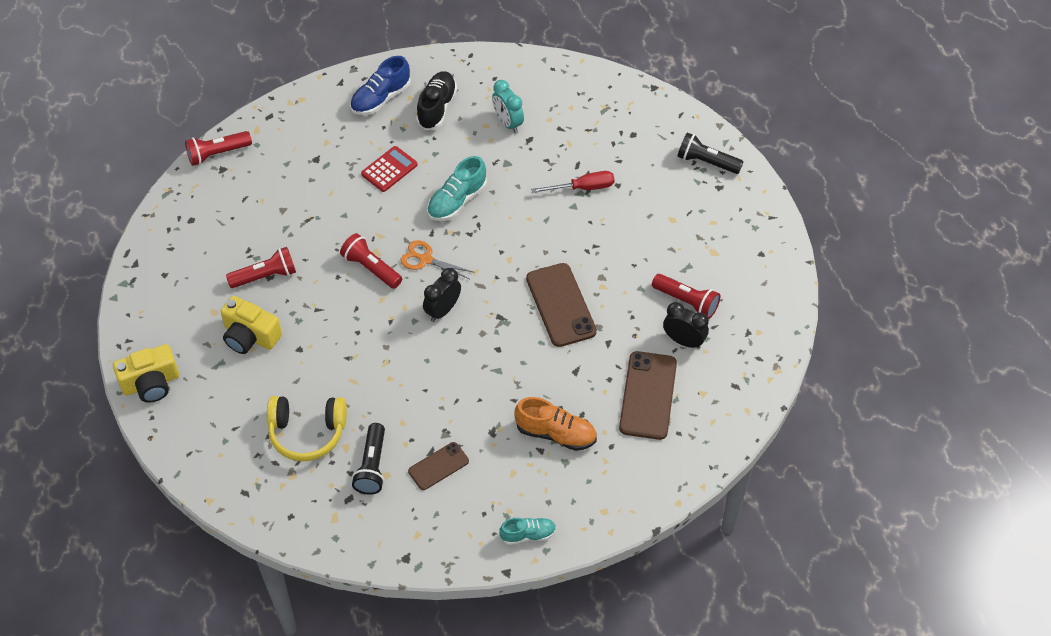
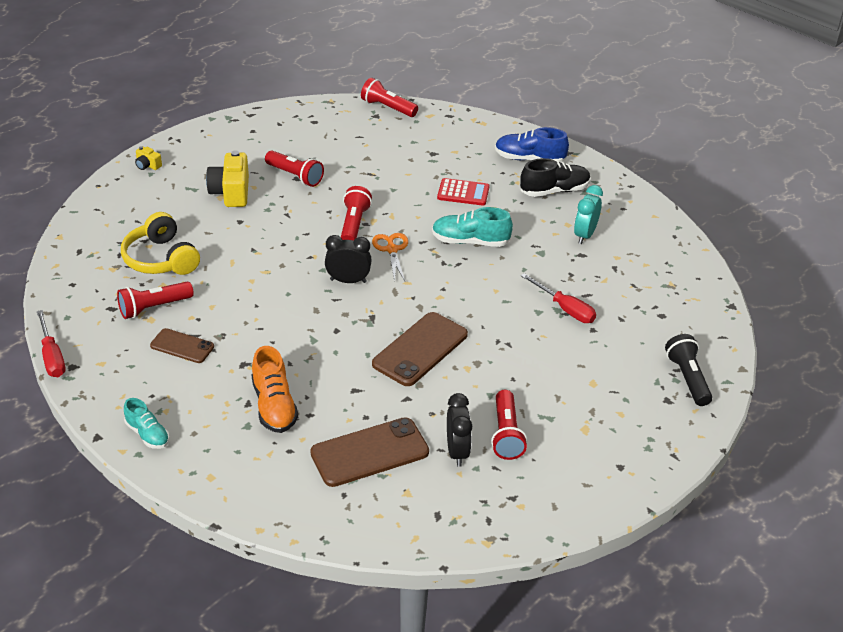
camera: 55 degrees right, 15 degrees down
yellow camera [113,344,179,403] -> yellow camera [135,146,162,170], size x0.49
black flashlight [352,423,385,494] -> red flashlight [117,282,194,319]
none -> red screwdriver [37,310,65,377]

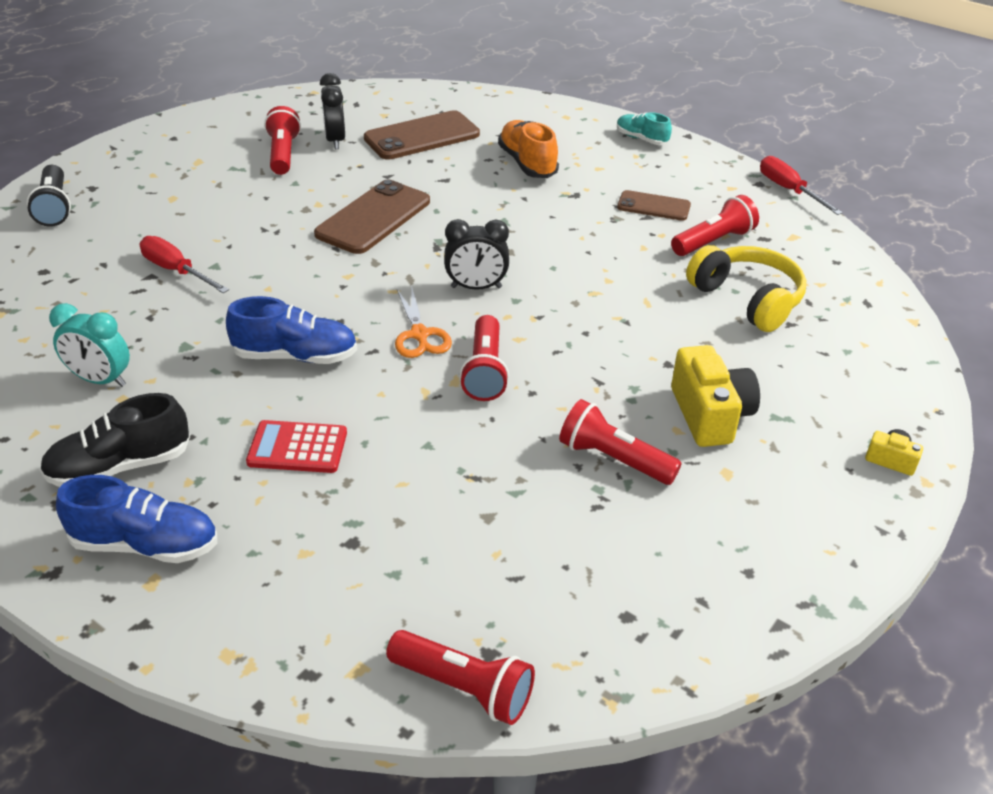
camera: 175 degrees right, 0 degrees up
turquoise shoe [432,207,513,247] -> blue shoe [226,296,357,364]
turquoise clock [574,185,603,244] -> turquoise clock turned 90 degrees clockwise [49,303,130,387]

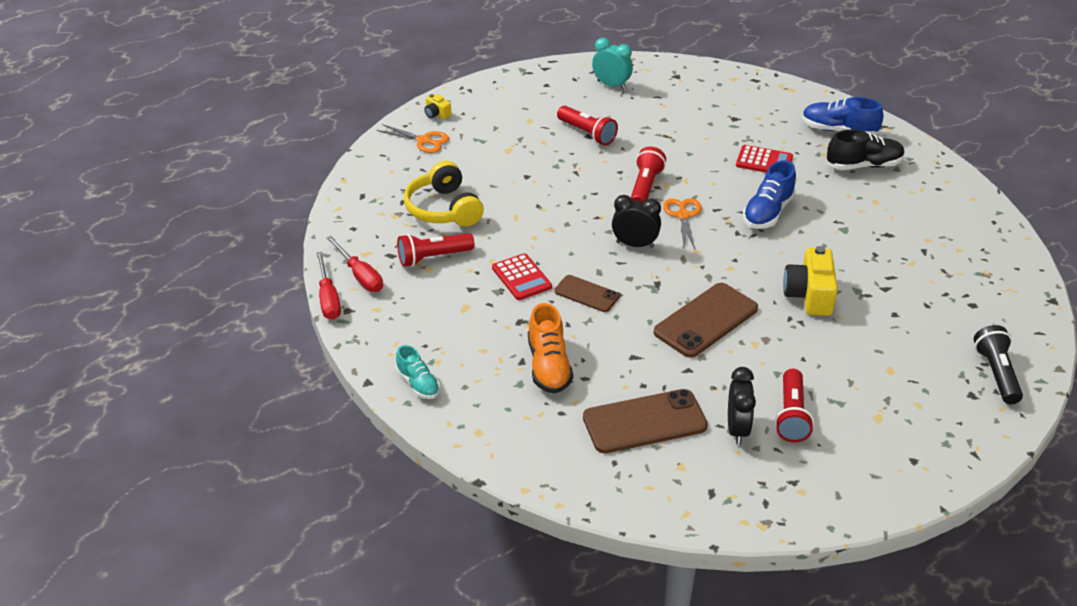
camera: 165 degrees left, 0 degrees up
turquoise clock [49,303,130,387] -> turquoise clock moved to [592,38,633,90]
red screwdriver [140,236,229,293] -> red screwdriver moved to [326,236,383,292]
blue shoe [226,296,357,364] -> blue shoe turned 75 degrees counterclockwise [743,160,796,229]
red flashlight [386,630,535,725] -> none
brown phone [617,190,691,221] -> brown phone moved to [554,275,620,312]
yellow camera [671,345,760,447] -> yellow camera moved to [783,246,838,316]
none -> orange scissors [377,124,449,153]
none -> red calculator [492,253,552,300]

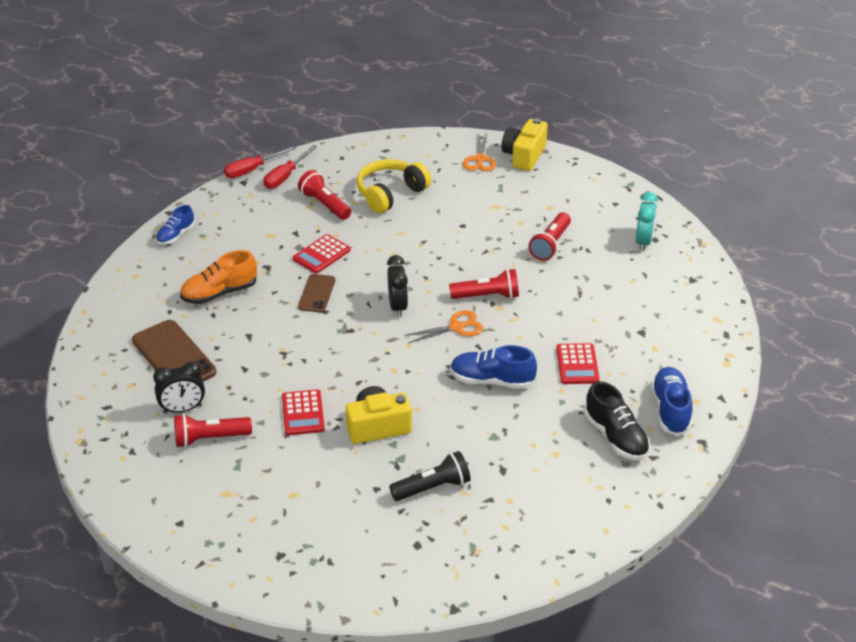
camera: 70 degrees right, 0 degrees up
turquoise shoe [396,345,440,399] -> blue shoe [156,205,195,245]
yellow camera [424,94,451,119] -> yellow camera [502,118,548,171], size x2.03
brown phone [654,283,758,358] -> none
black flashlight [974,325,1023,404] -> black flashlight moved to [389,451,471,501]
none -> red calculator [282,390,325,435]

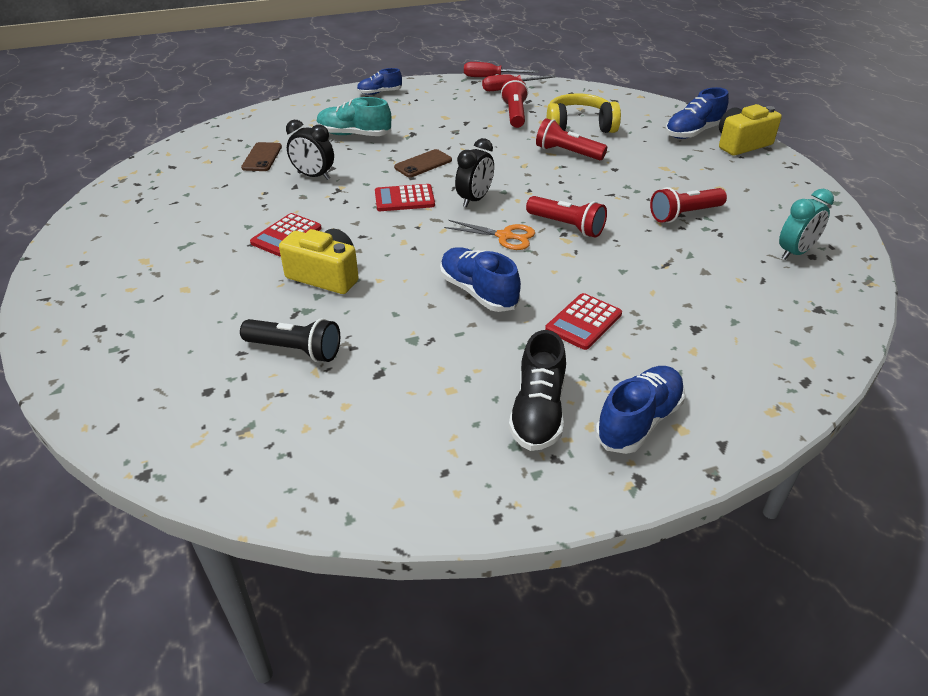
camera: 40 degrees right, 0 degrees up
brown phone [132,320,216,382] -> brown phone [241,142,282,171], size x0.59
black clock [153,362,205,414] -> black clock moved to [286,120,334,180]
red flashlight [174,414,252,448] -> red flashlight moved to [536,118,607,160]
orange shoe [180,250,257,304] -> turquoise shoe [317,97,391,136]
red calculator [293,234,350,274] -> red calculator moved to [375,184,435,211]
orange scissors [463,133,496,171] -> blue shoe [665,87,729,139]

